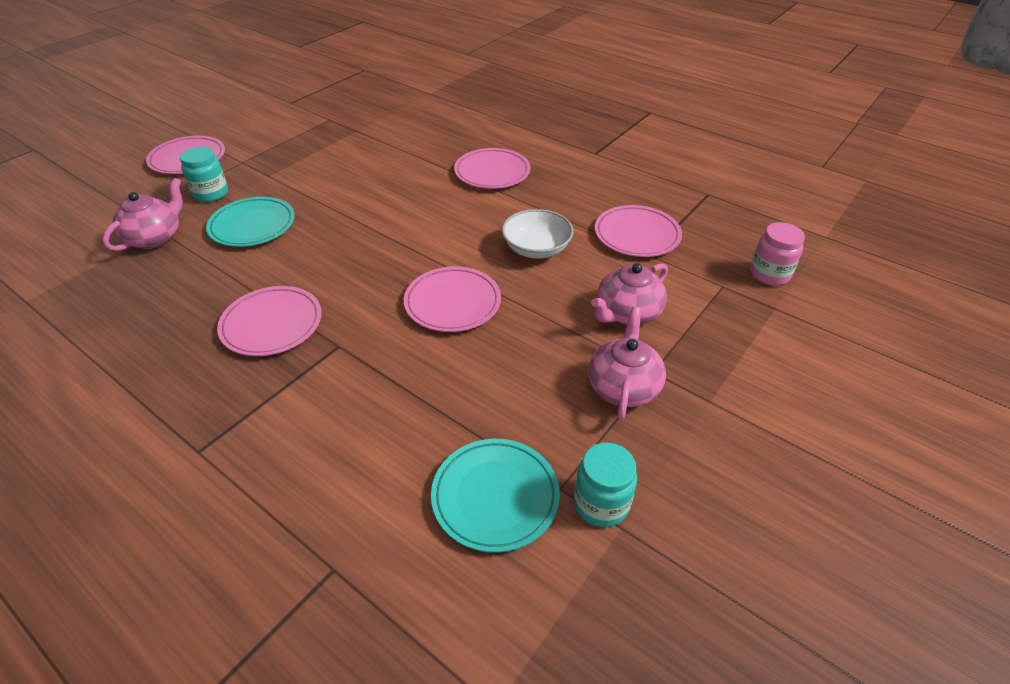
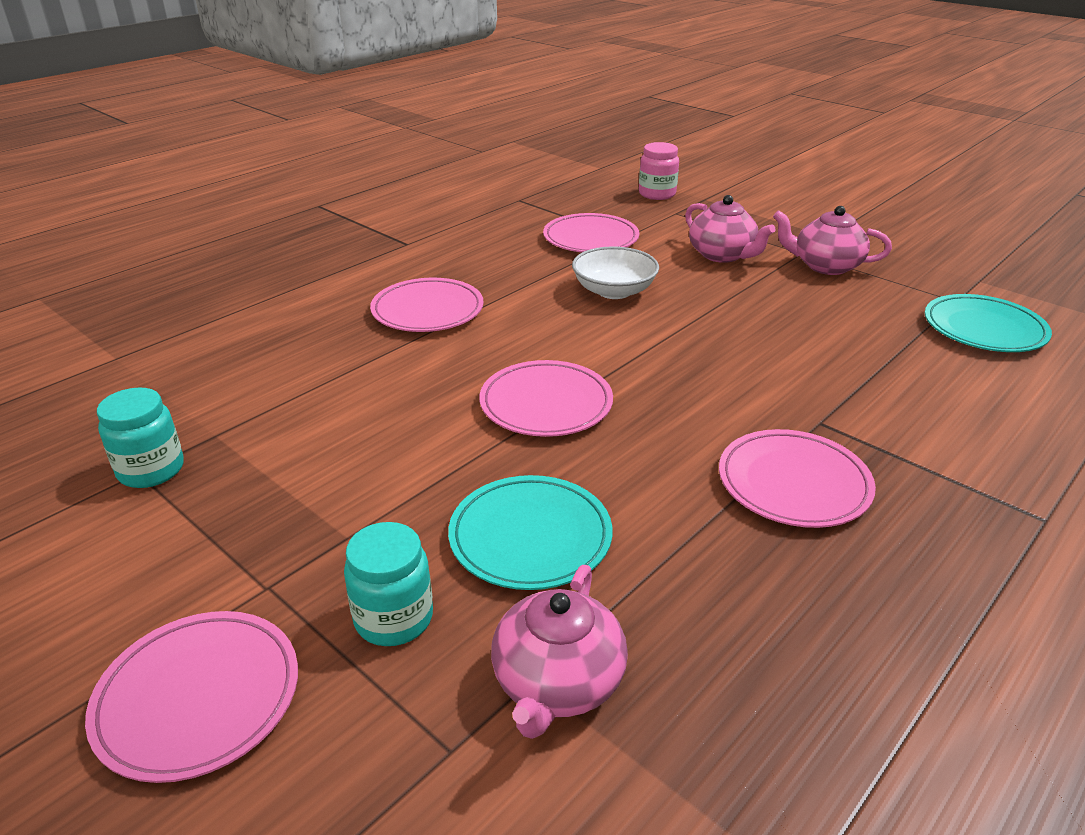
camera: 85 degrees left, 10 degrees down
pink teapot [103,178,183,251] -> pink teapot turned 105 degrees counterclockwise [491,565,628,739]
pink plate [404,266,501,332] -> pink plate moved to [479,360,613,437]
turquoise jar [574,443,637,527] -> turquoise jar moved to [97,387,184,488]

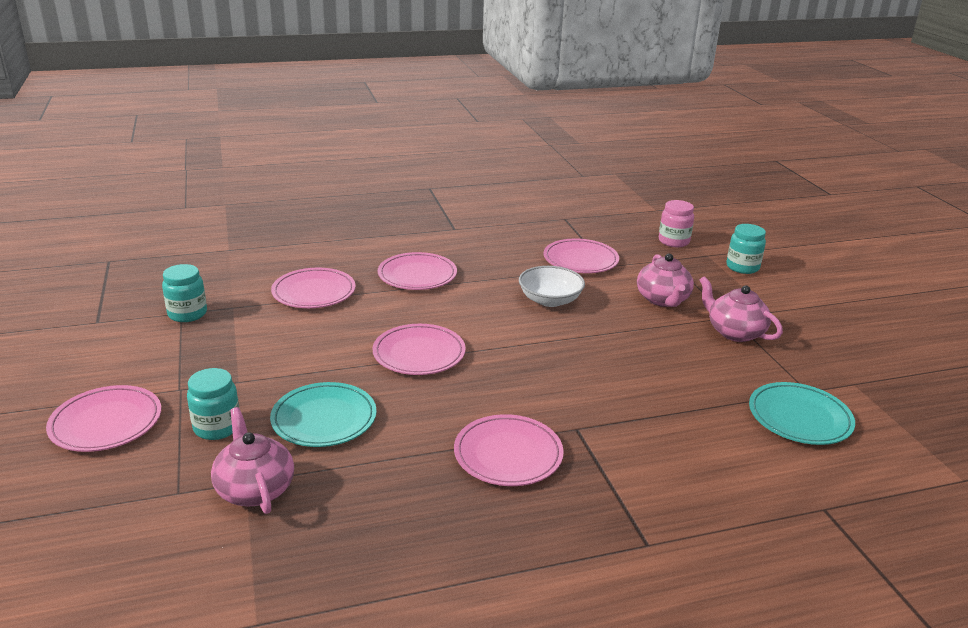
camera: 30 degrees right, 5 degrees down
pink teapot [491,565,628,739] -> pink teapot turned 105 degrees clockwise [211,407,294,514]
none -> pink plate [271,268,356,308]
none -> turquoise jar [726,224,766,274]

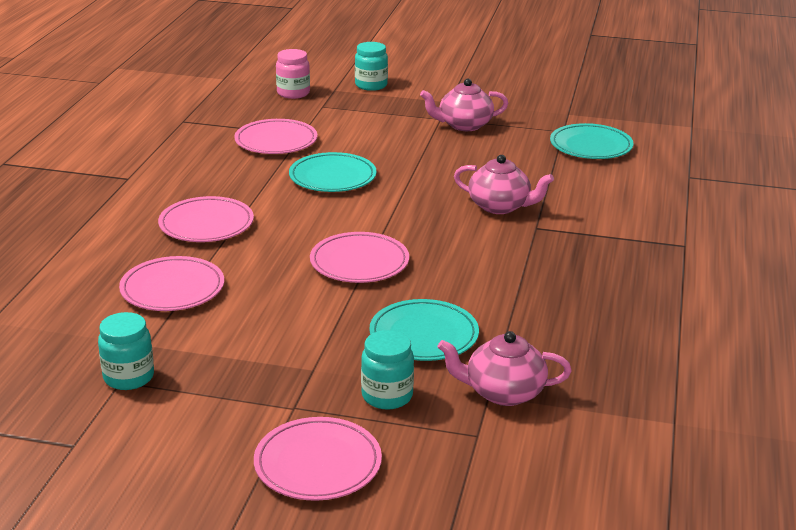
camera: 60 degrees left, 0 degrees up
pink plate [454,414,564,486] -> none
white bowl [519,266,585,307] -> turquoise plate [289,152,377,192]
pink teapot [637,254,694,307] -> pink teapot moved to [454,155,554,214]

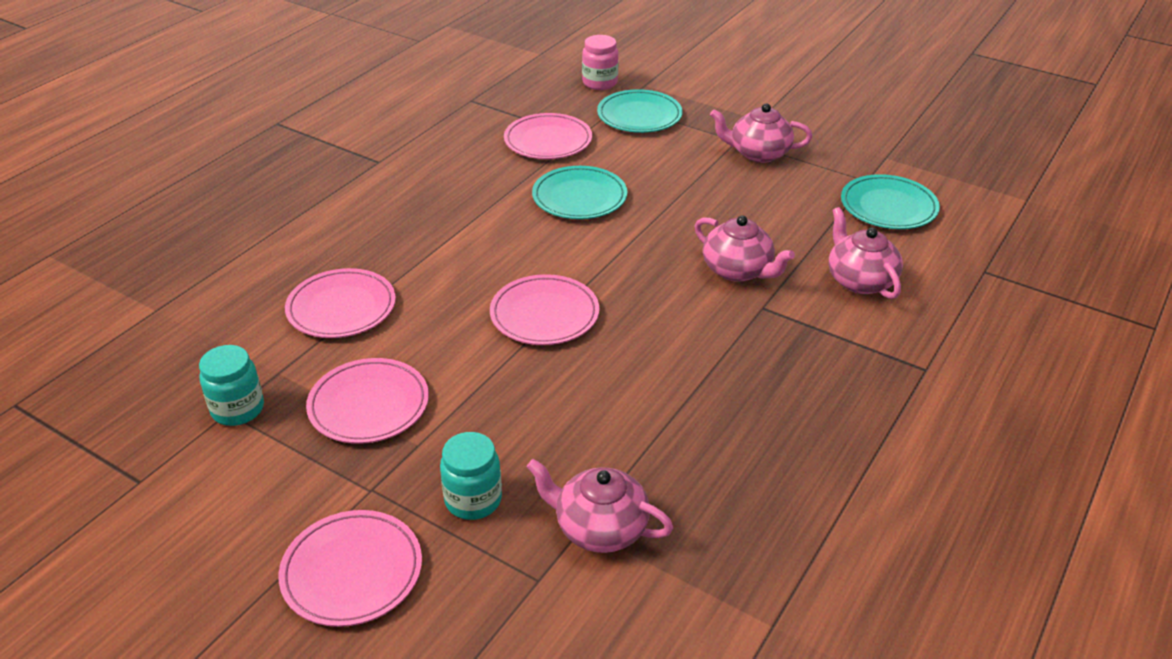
camera: 20 degrees right, 10 degrees up
pink plate [158,196,254,242] -> pink plate moved to [306,358,429,444]
turquoise jar [355,42,388,91] -> none
turquoise plate [369,299,479,361] -> turquoise plate moved to [597,89,683,133]
none -> pink teapot [829,207,903,299]

